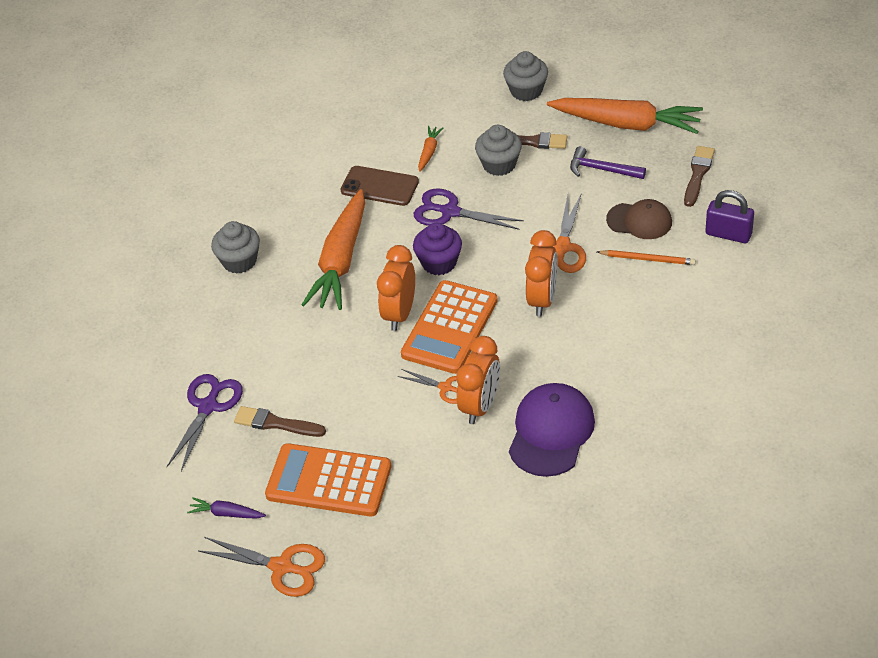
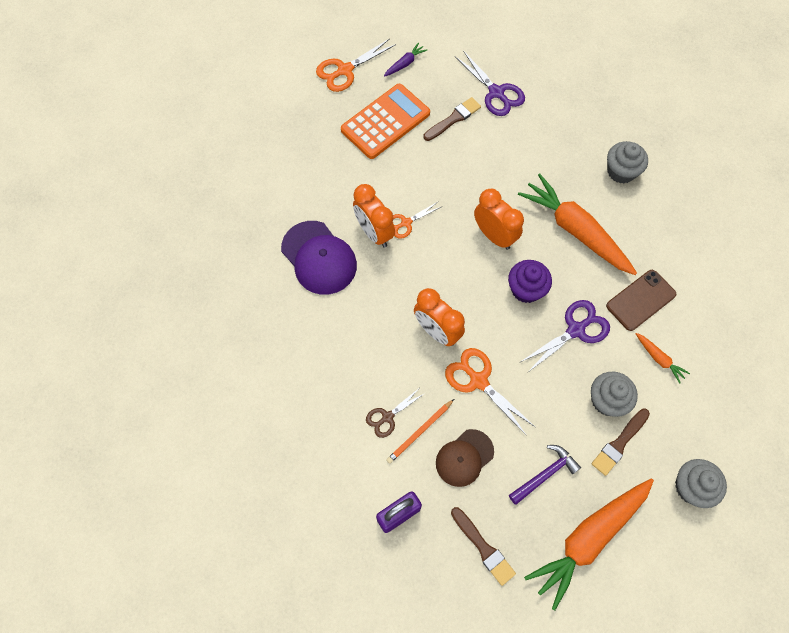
camera: 120 degrees right, 20 degrees up
orange calculator [401,280,498,374] -> none
none -> brown scissors [366,389,425,438]

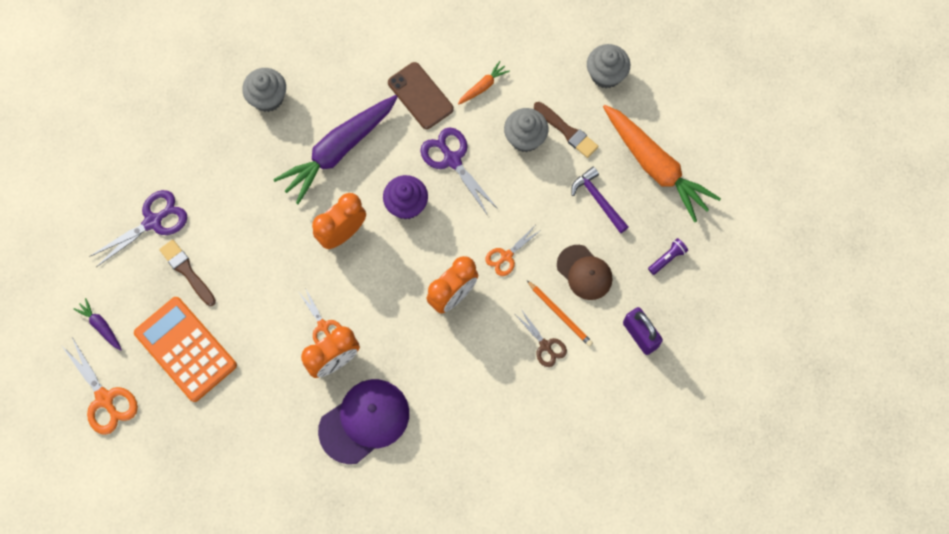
camera: 90 degrees left, 5 degrees up
orange scissors [445,348,535,436] -> orange scissors [485,226,541,276], size x0.62
brown brush [451,507,516,586] -> purple flashlight [648,238,688,275]
orange carrot [518,174,637,275] -> purple carrot [273,95,398,205]

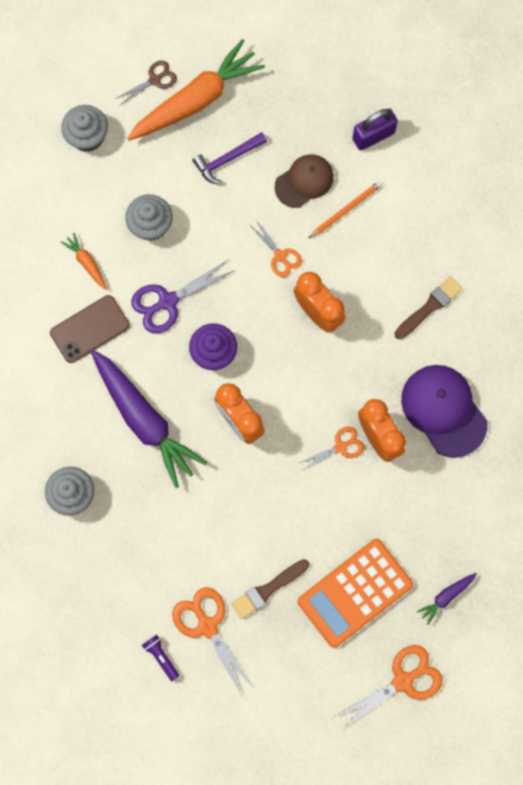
camera: 85 degrees left, 5 degrees up
purple carrot [74,298,122,350] -> purple carrot moved to [417,573,477,625]
purple scissors [89,190,187,267] -> orange scissors [172,587,255,698]
brown scissors [515,309,567,367] -> brown scissors moved to [115,60,177,106]
brown brush [534,102,599,158] -> brown brush moved to [395,276,463,339]
purple flashlight [648,238,688,275] -> purple flashlight moved to [142,635,179,681]

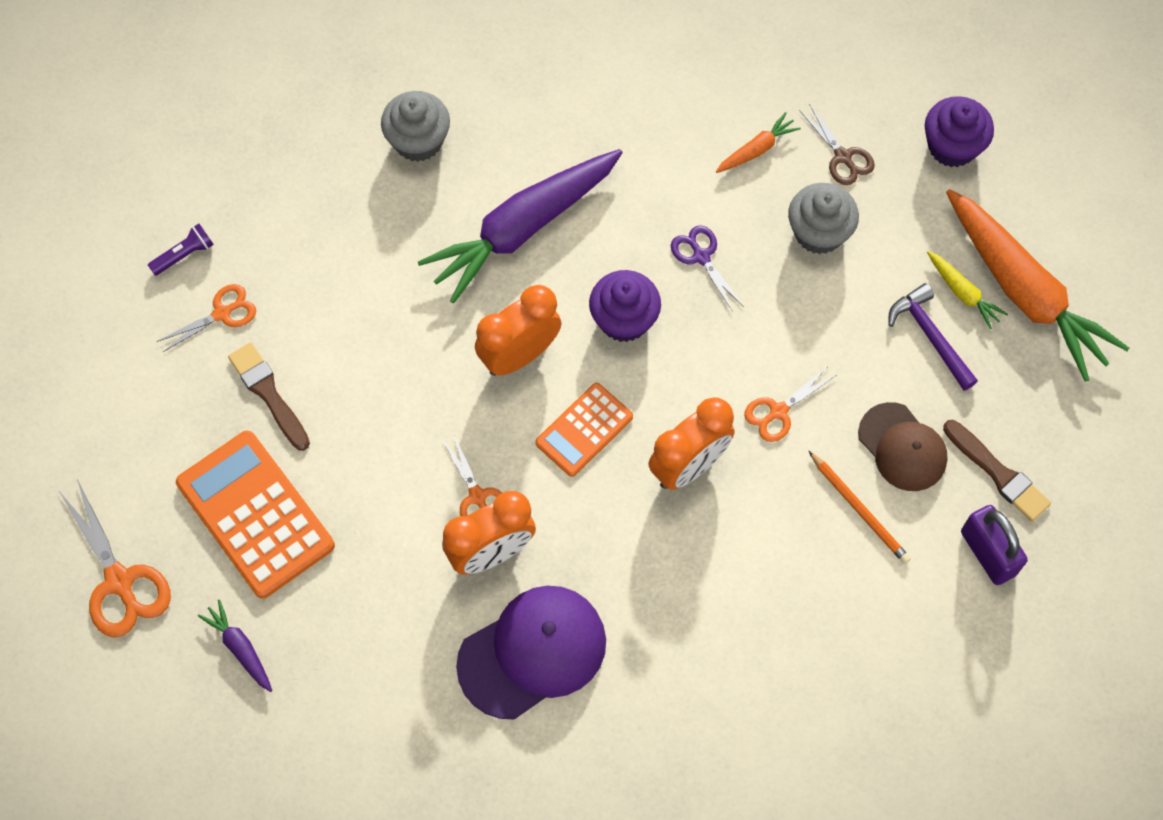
camera: 90 degrees right, 10 degrees down
brown phone [50,295,130,363] -> none
grey cupcake [61,105,108,152] -> purple cupcake [925,96,994,167]
brown scissors [115,60,177,106] -> brown scissors moved to [799,104,875,185]
purple scissors [131,259,235,333] -> purple scissors [671,225,744,312], size x0.62
orange scissors [172,587,255,698] -> orange scissors [157,284,256,352], size x0.62
brown brush [395,276,463,339] -> brown brush moved to [943,420,1051,522]
none -> orange calculator [535,383,633,477]
none -> yellow carrot [927,251,1008,329]

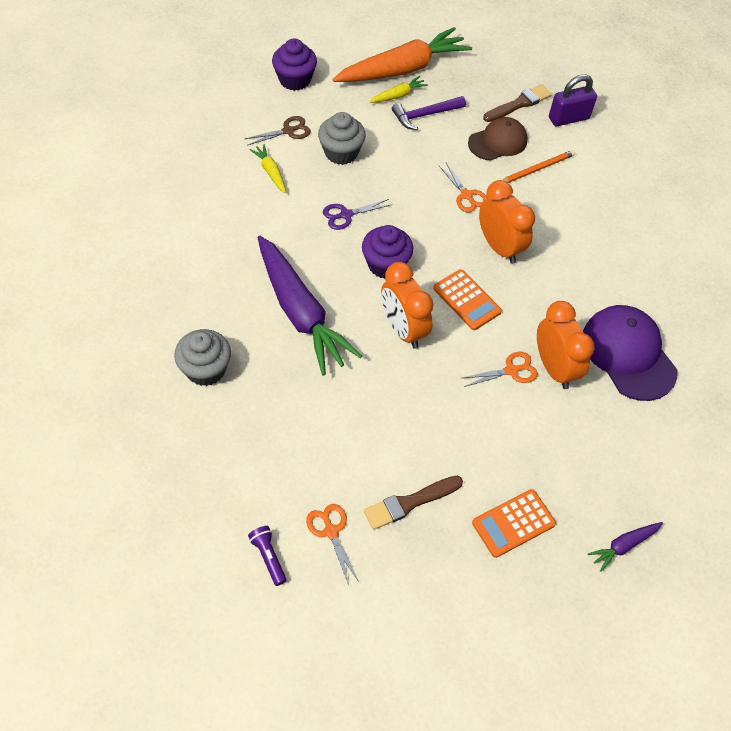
camera: 85 degrees left, 10 degrees down
orange scissors [59,480,171,638] -> none
orange calculator [176,431,335,599] -> orange calculator [472,489,556,558], size x0.59
orange carrot [716,112,801,173] -> yellow carrot [249,144,286,193]

